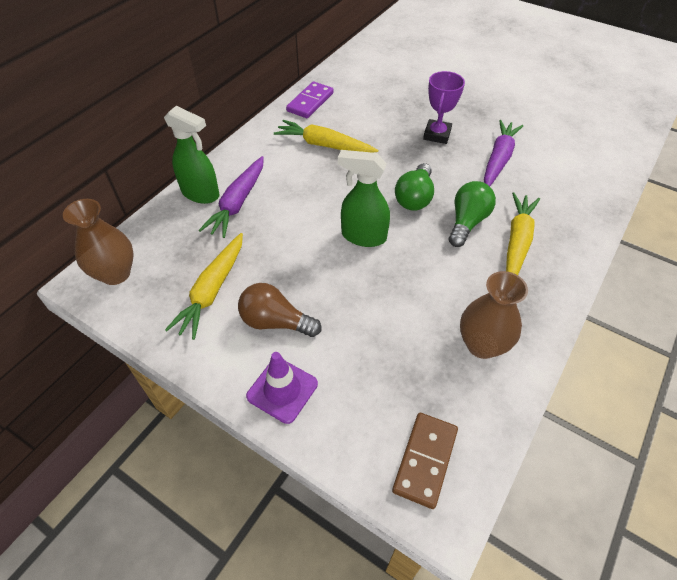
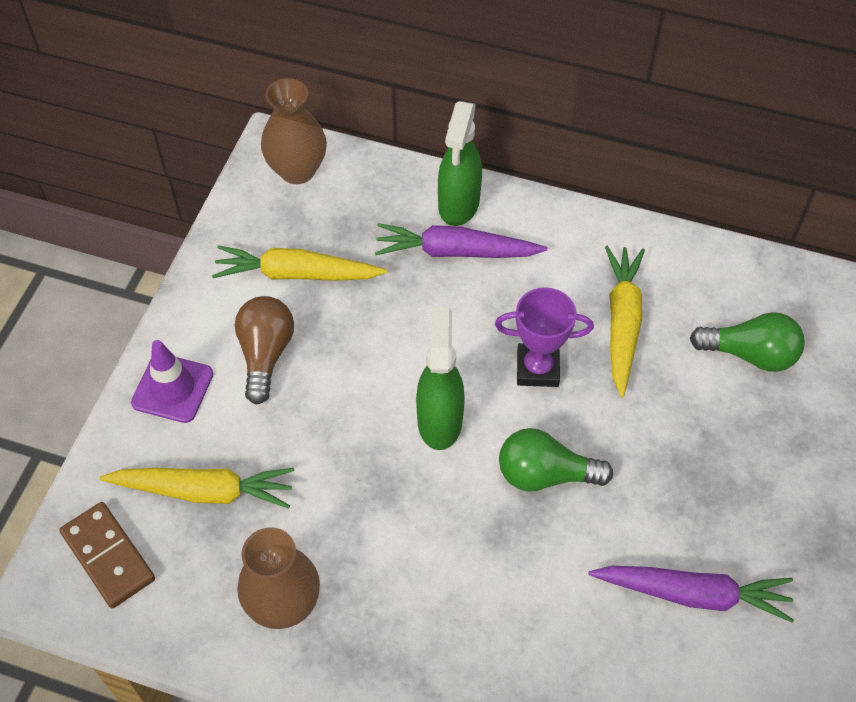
camera: 75 degrees right, 5 degrees up
purple domino [286,81,334,118] -> none
brown domino [392,413,458,509] -> brown domino turned 45 degrees clockwise [59,502,155,608]
purple trophy [423,71,465,144] -> purple trophy moved to [495,287,594,387]
green light bulb [449,181,496,247] -> green light bulb moved to [690,312,805,372]
yellow carrot [506,192,540,275] -> yellow carrot moved to [100,468,294,509]

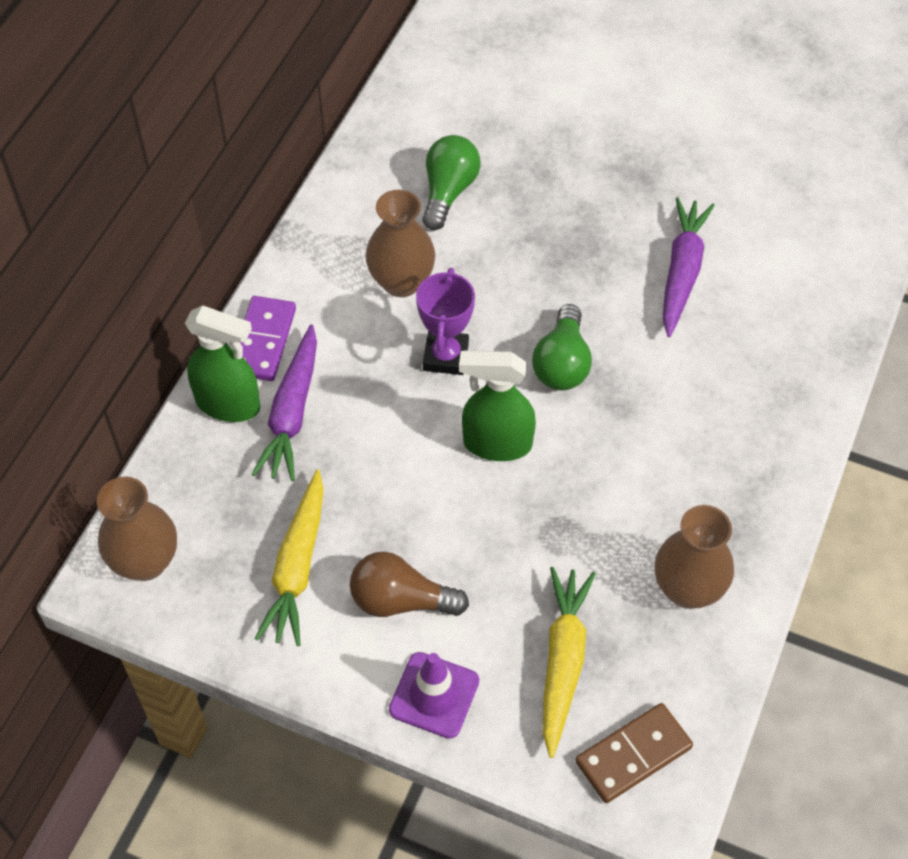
camera: 85 degrees left, 0 degrees up
yellow carrot [605,246,645,397] -> brown vase [366,190,435,297]
none -> purple domino [240,296,296,381]

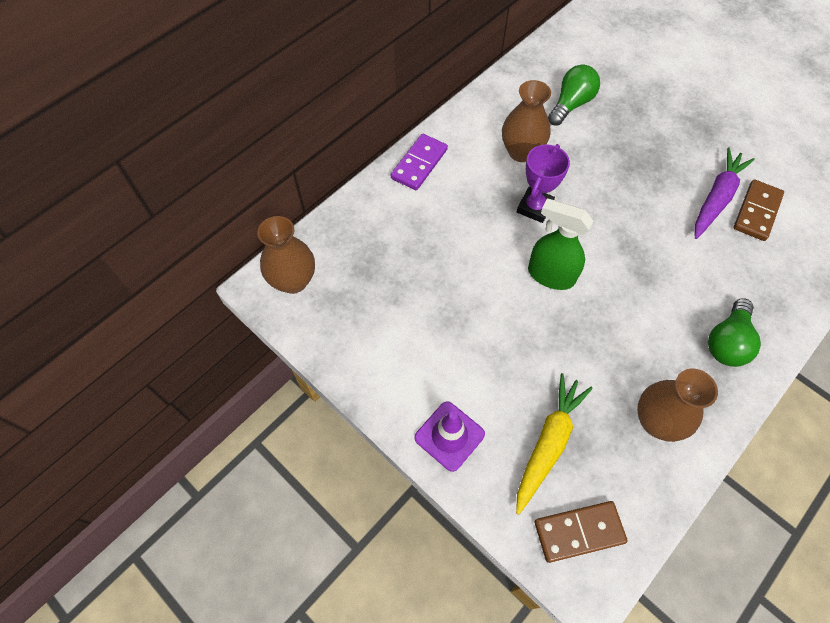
camera: 20 degrees right, 5 degrees up
green spray bottle [185,306,260,422] -> none
purple carrot [252,324,317,481] -> none
yellow carrot [255,469,324,646] -> none
brown light bulb [350,552,469,617] -> none
green light bulb [532,304,592,390] -> green light bulb moved to [708,298,761,367]
none -> brown domino [734,180,784,241]

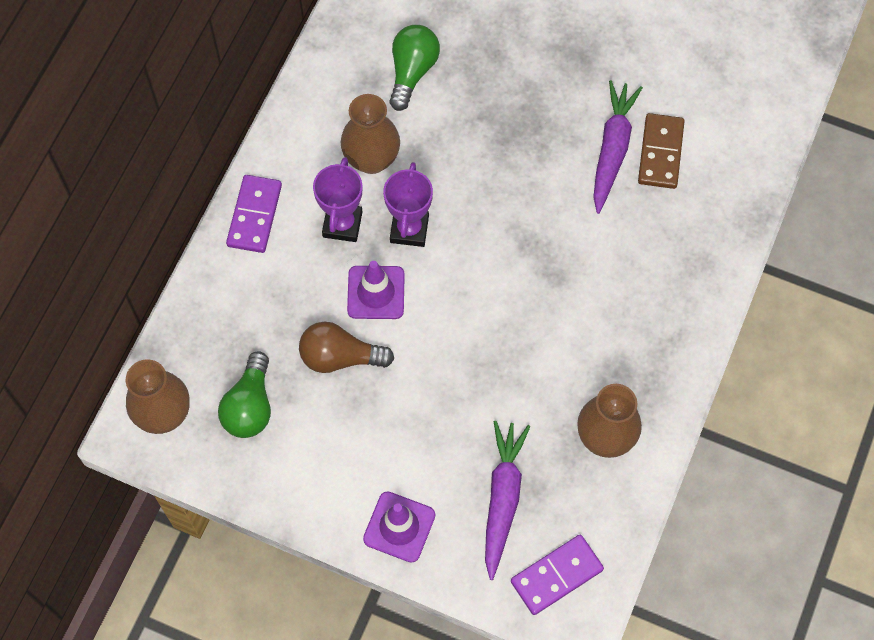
camera: 20 degrees left, 5 degrees up
yellow carrot [516,373,593,515] -> purple carrot [485,421,531,580]
green spray bottle [528,199,593,290] -> none
brown domino [535,501,628,563] -> purple domino [511,535,604,615]
green light bulb [708,298,761,367] -> green light bulb moved to [218,351,271,438]
none -> brown light bulb [299,322,394,373]
none -> purple trophy [313,157,363,242]
none -> purple traffic cone [347,261,405,319]

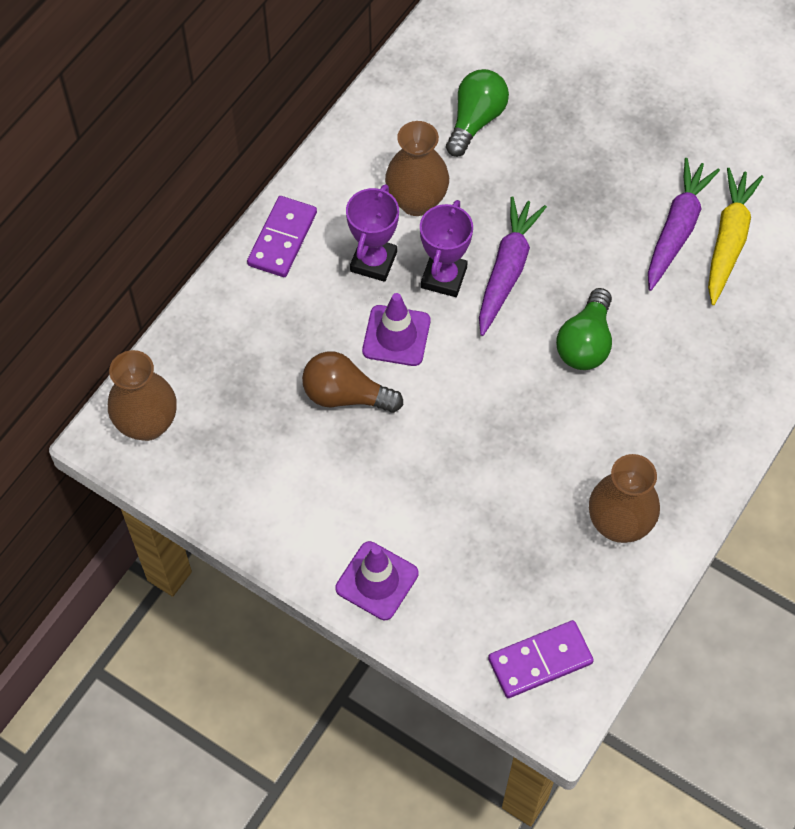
camera: 10 degrees right, 5 degrees down
green light bulb [218,351,271,438] -> green light bulb moved to [556,288,612,370]
purple carrot [485,421,531,580] -> purple carrot moved to [479,196,547,336]
brown domino [638,113,685,189] -> yellow carrot [708,168,763,305]

